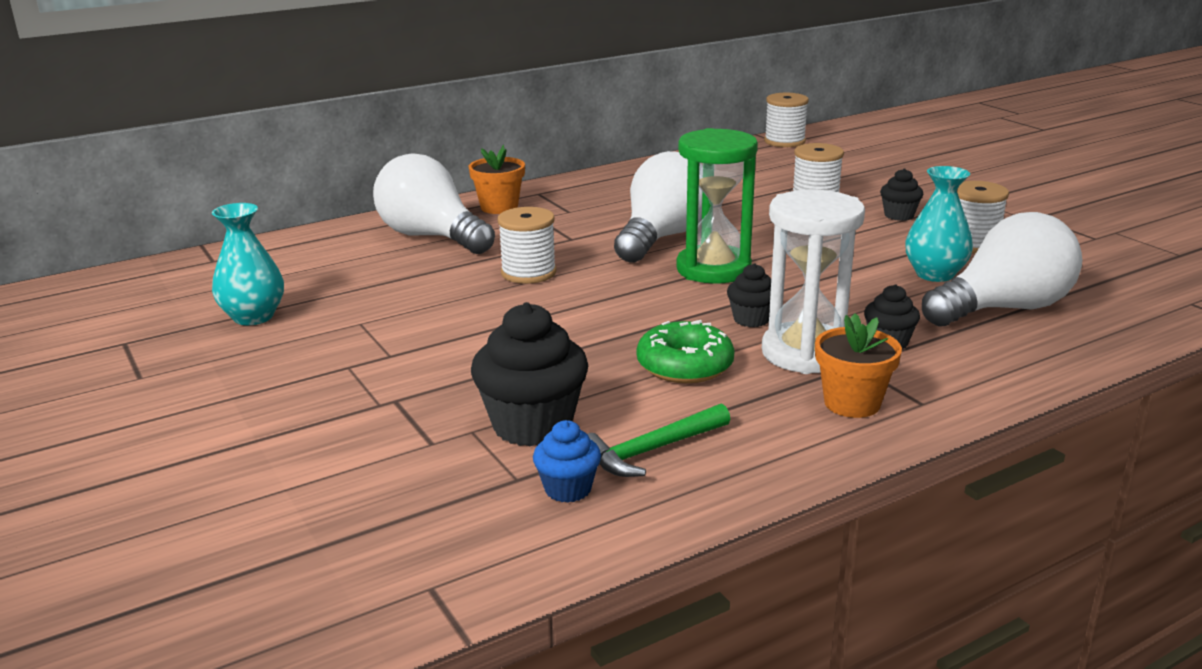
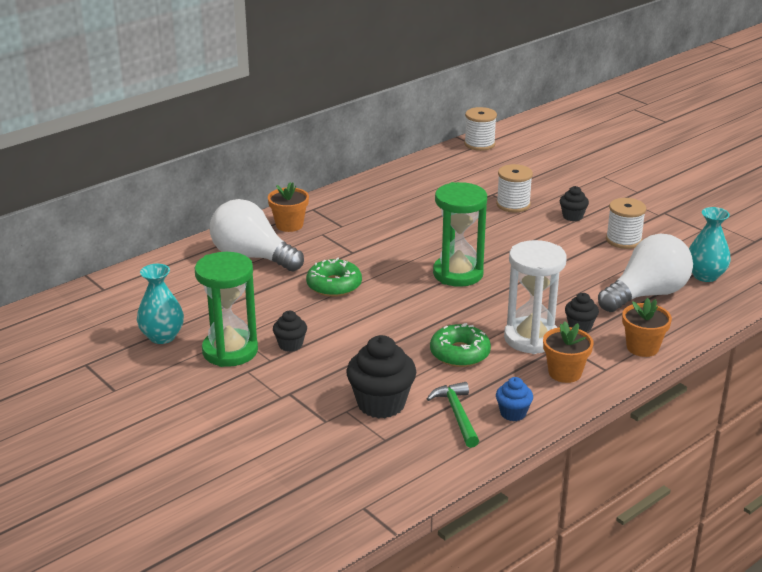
camera: 10 degrees left, 5 degrees up
white spool [498,207,557,284] -> green donut [306,257,362,297]
blue cupcake [533,420,601,503] -> blue cupcake moved to [496,377,533,421]
green hammer [587,403,730,477] -> green hammer turned 120 degrees clockwise [427,382,479,448]
white light bulb [614,151,702,263] -> none
black cupcake [727,263,771,327] -> black cupcake moved to [273,311,307,352]
turquoise vase [905,166,973,282] -> turquoise vase moved to [689,207,731,282]
none -> green hourglass [195,252,258,367]
none -> orange flower pot [622,298,672,357]

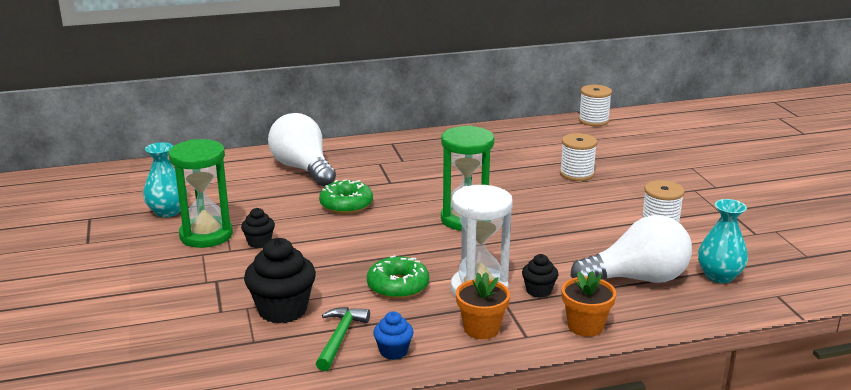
camera: 25 degrees right, 5 degrees down
orange flower pot [268,182,309,232] -> none
black cupcake [560,186,589,221] -> none

